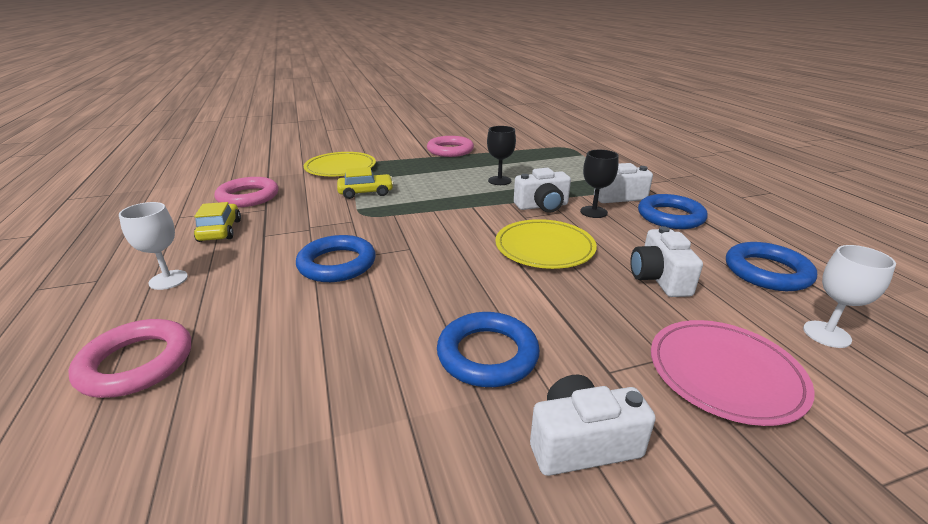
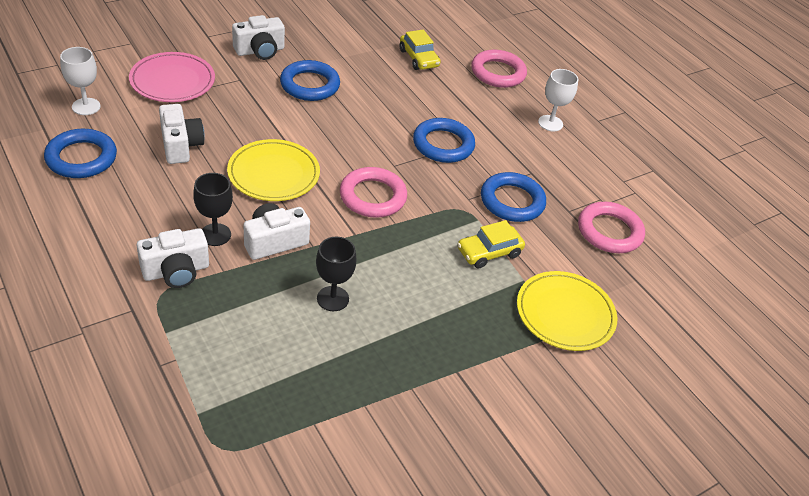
camera: 160 degrees right, 15 degrees up
yellow car [194,202,241,242] -> yellow car moved to [400,30,441,70]
pink ring [427,136,474,157] -> pink ring moved to [340,167,407,218]
blue ring [638,194,708,229] -> blue ring moved to [481,172,546,222]

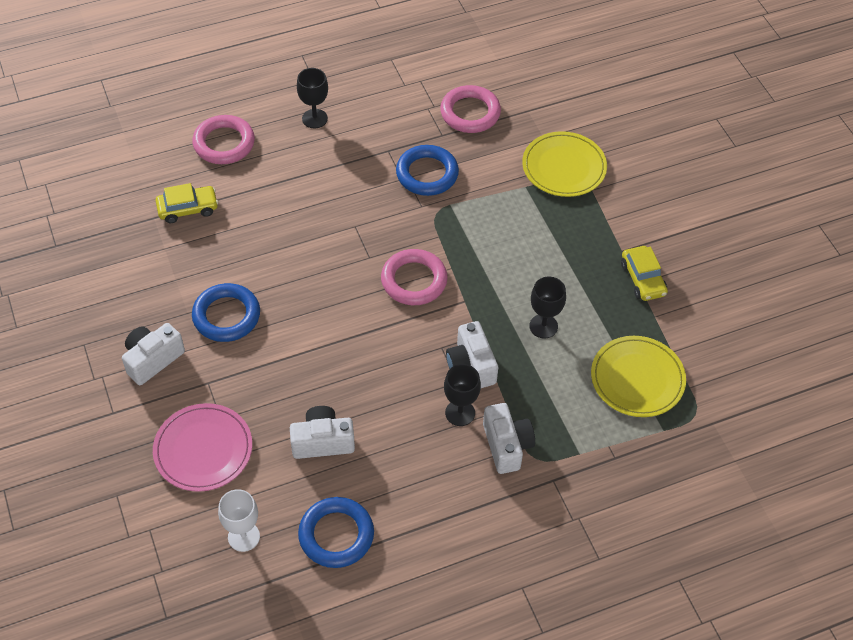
camera: 75 degrees left, 10 degrees up
yellow plate [227,139,320,201] -> yellow plate moved to [591,336,686,417]
white camera [232,15,285,60] -> white camera turned 120 degrees counterclockwise [122,323,185,385]
blue ring [413,118,475,163] -> none
yellow car [457,220,525,269] -> yellow car moved to [621,246,668,301]
white goblet [538,69,578,132] -> black goblet [297,68,328,129]

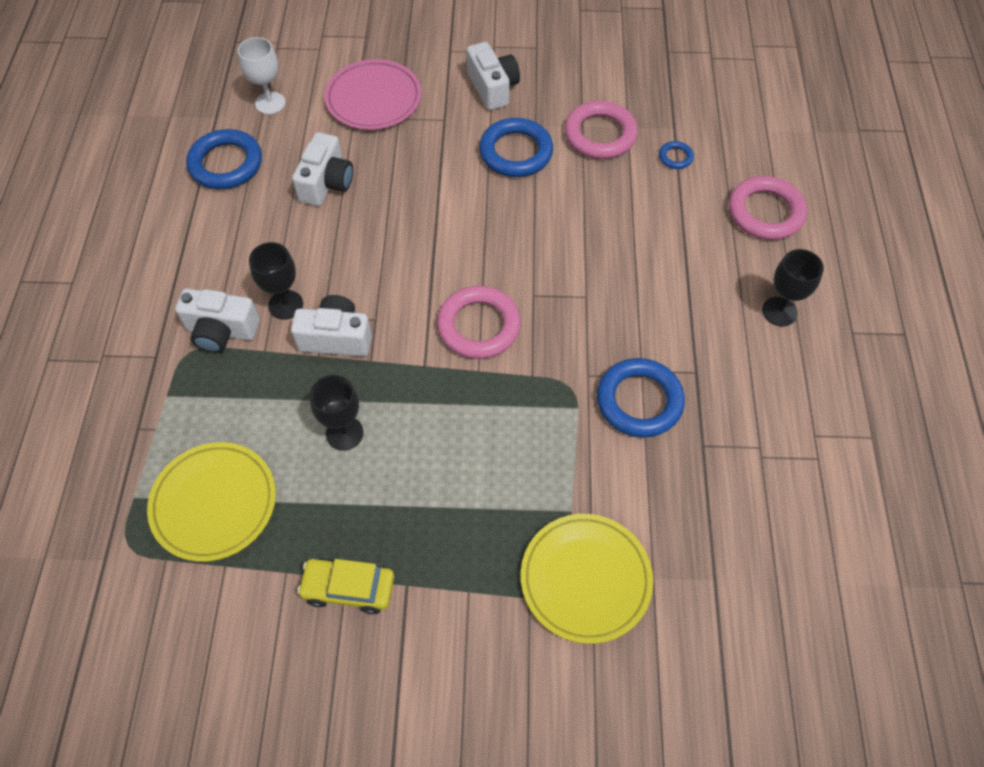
camera: 115 degrees right, 5 degrees up
yellow car [155,183,218,223] -> blue ring [659,141,694,169]
pink ring [440,85,501,133] -> pink ring moved to [564,101,638,159]

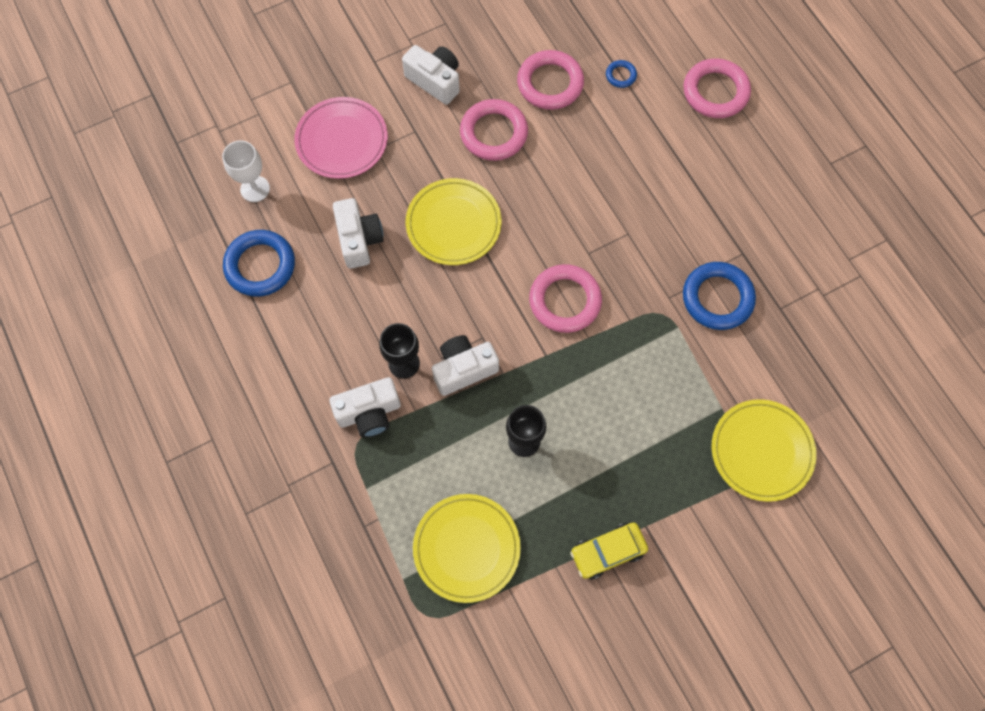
camera: 30 degrees left, 10 degrees up
blue ring [479,118,553,177] -> pink ring [460,99,528,161]
black goblet [762,249,824,326] -> none
none -> yellow plate [406,178,502,265]

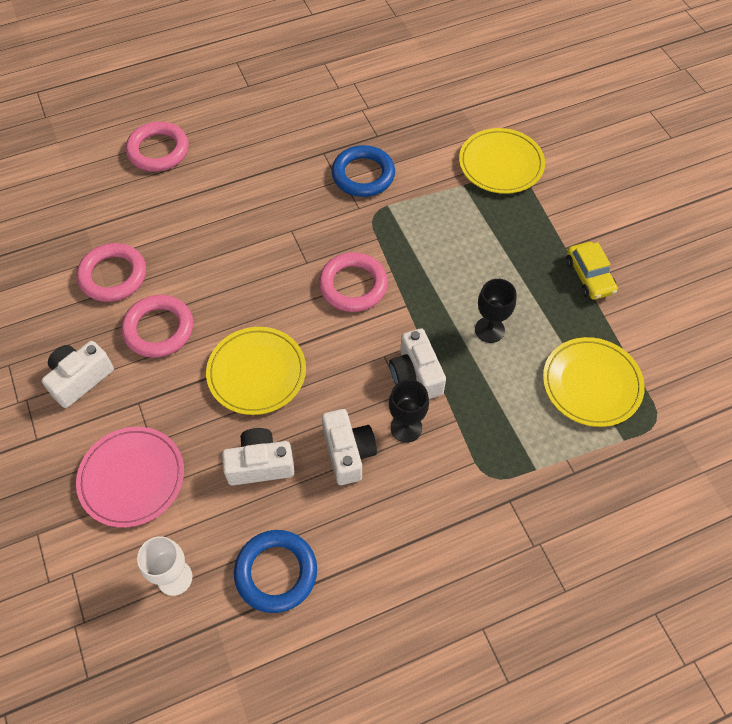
camera: 85 degrees left, 10 degrees down
white camera [329,377,401,437] -> white camera moved to [322,409,377,485]
blue ring [606,60,637,88] -> none

